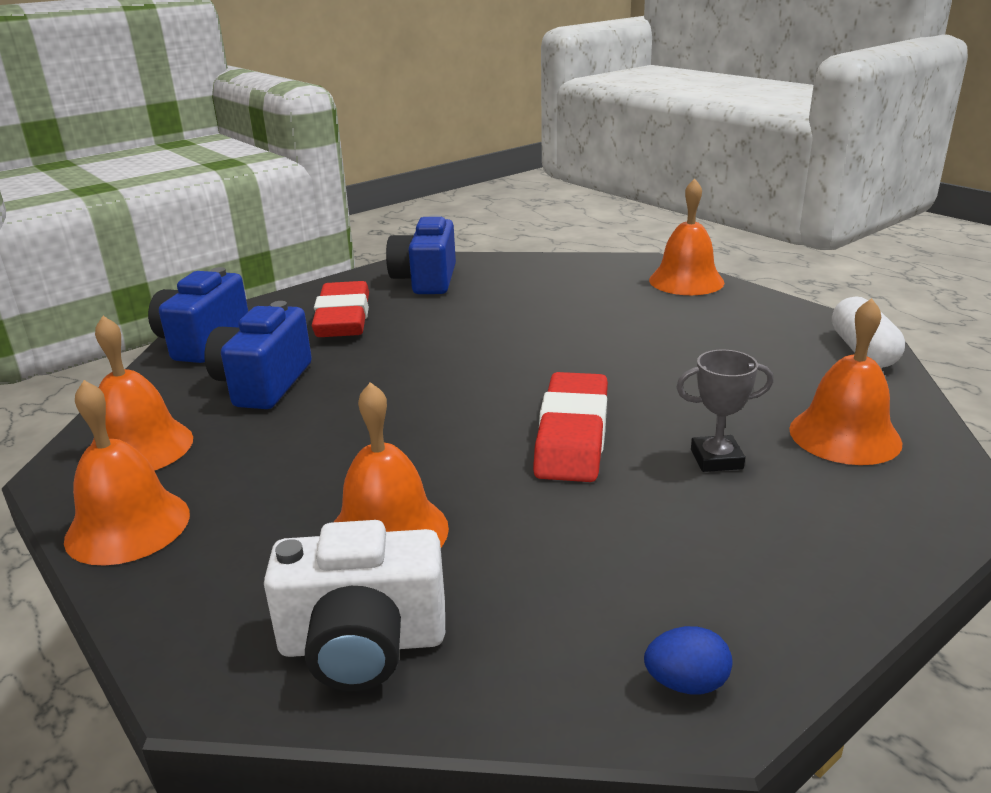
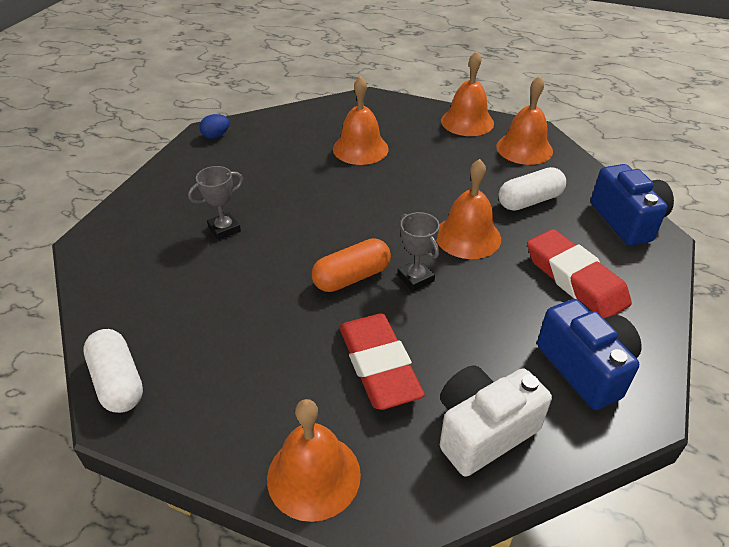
camera: 150 degrees right, 15 degrees up
blue camera [205,301,312,409] -> white capsule [498,167,566,211]
white camera [264,520,445,691] -> white camera moved to [440,365,552,477]
red eraser [533,372,608,482] -> red eraser moved to [339,313,425,410]
orange bell [789,298,902,465] -> orange bell moved to [436,159,501,259]
none -> orange capsule [312,238,391,292]
none -> grey trophy [397,212,440,291]

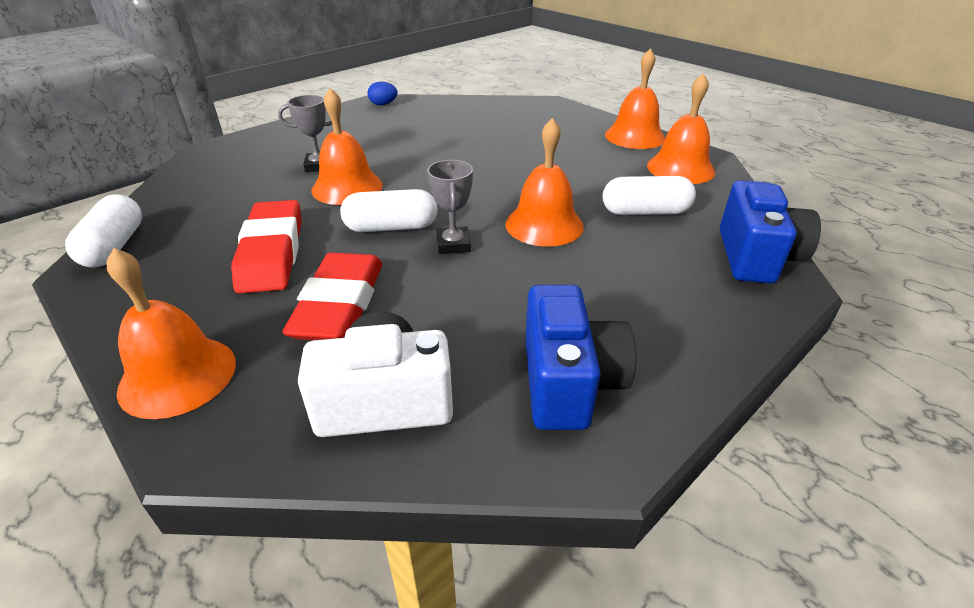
camera: 25 degrees right, 5 degrees down
orange capsule [312,238,391,292] -> white capsule [340,189,438,232]
orange bell [333,76,389,165] -> orange bell moved to [312,88,383,205]
red eraser [527,229,632,318] -> red eraser moved to [231,200,302,293]

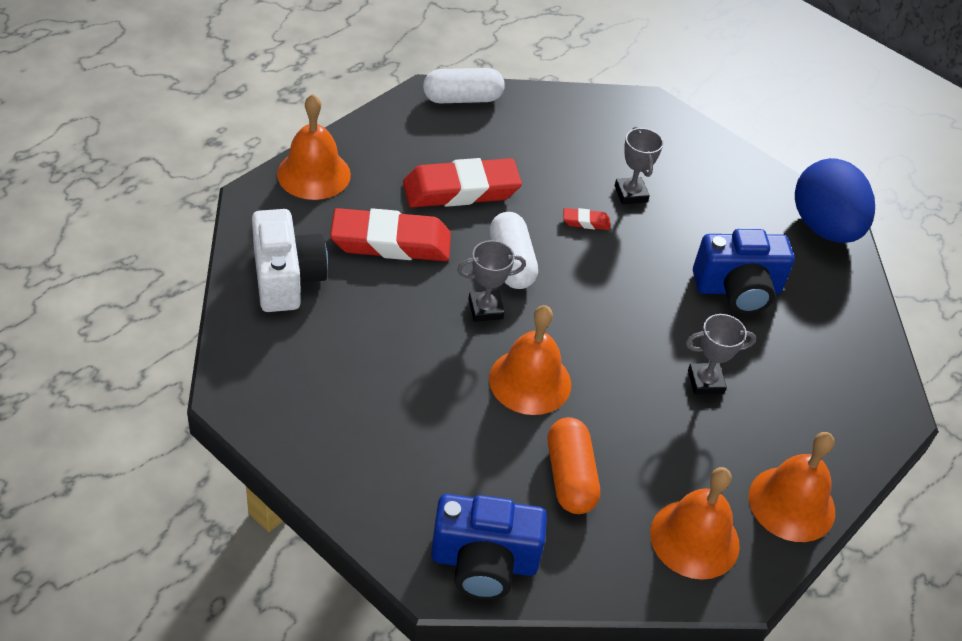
camera: 80 degrees right, 10 degrees up
orange bell [312,88,383,205] -> red eraser [563,208,610,230]
blue egg [367,82,397,105] -> blue egg [795,158,875,243], size x2.41
blue camera [525,285,636,430] -> blue camera moved to [693,229,795,314]
white capsule [603,176,696,215] -> orange capsule [548,417,600,514]
none -> grey trophy [686,314,756,395]

